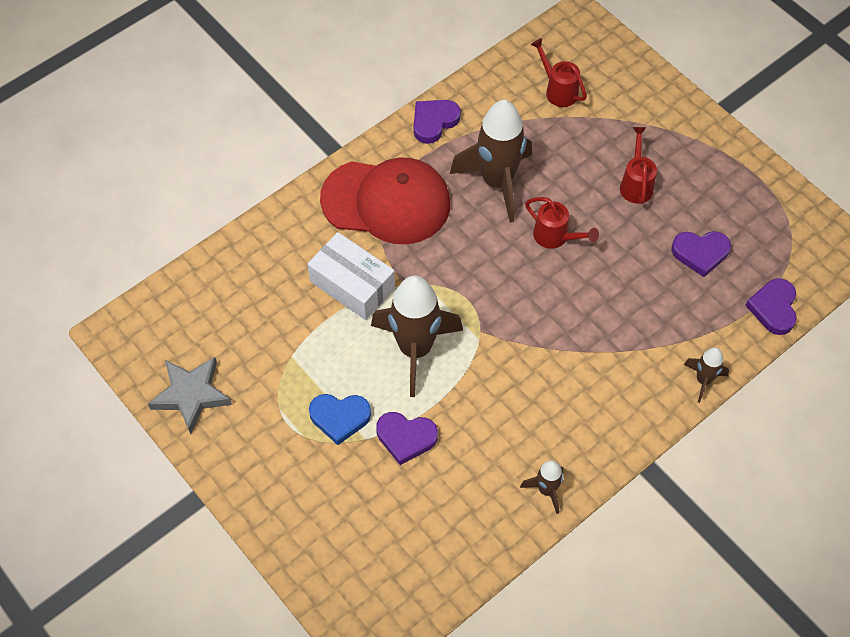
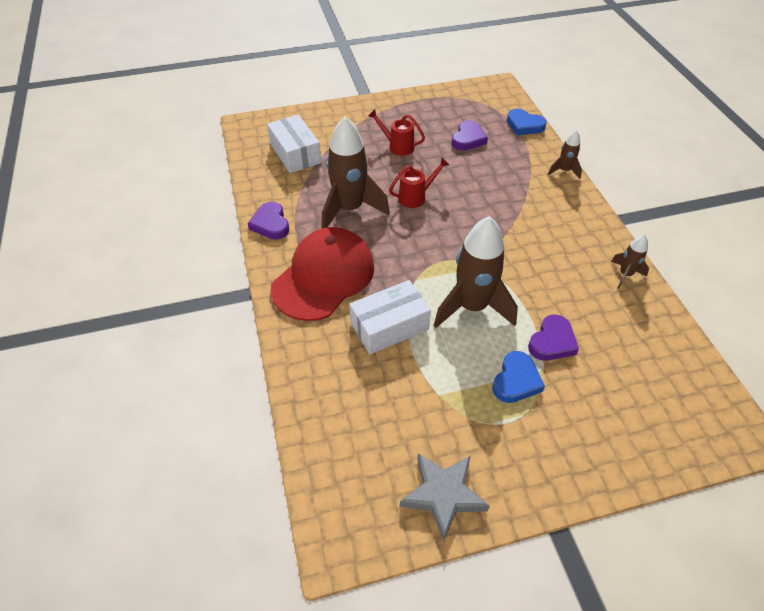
camera: 65 degrees left, 10 degrees down
red watering can [530,38,587,107] -> white box [267,115,321,173]
purple heart [745,278,797,335] -> blue heart [507,109,547,135]

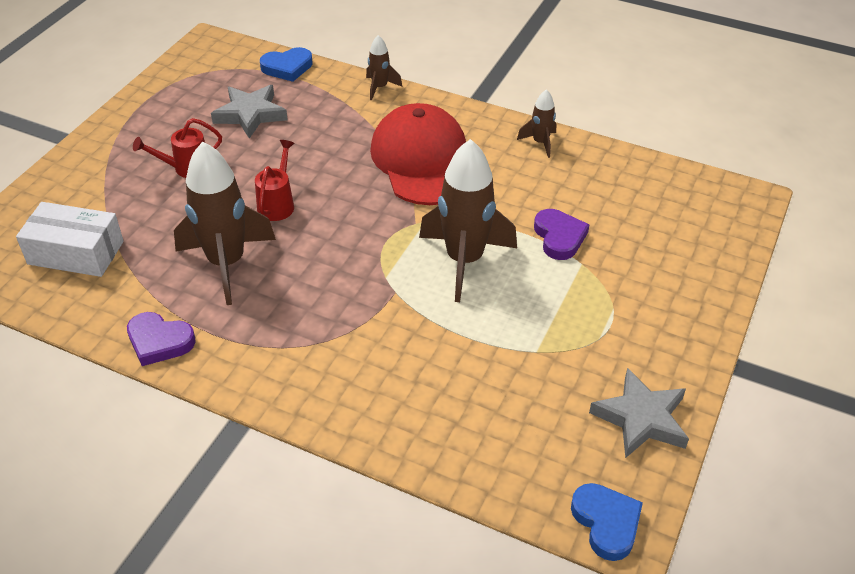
camera: 50 degrees left, 5 degrees down
red cap [270,227,374,321] -> red cap moved to [370,103,466,205]
white box [349,280,431,354] -> none
purple heart [451,120,488,151] -> grey star [211,85,288,139]
blue heart [492,351,545,403] -> blue heart moved to [571,483,643,561]

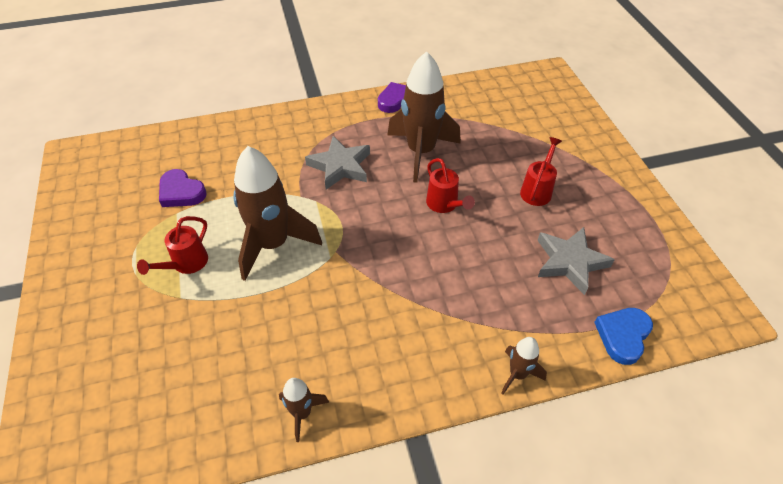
camera: 140 degrees right, 5 degrees up
white box [16,202,124,277] -> none
red cap [370,103,466,205] -> none
purple heart [534,209,590,260] -> purple heart moved to [159,169,207,207]
blue heart [571,483,643,561] -> none
grey star [589,368,689,458] -> grey star moved to [305,136,370,190]
none -> red watering can [137,216,208,275]

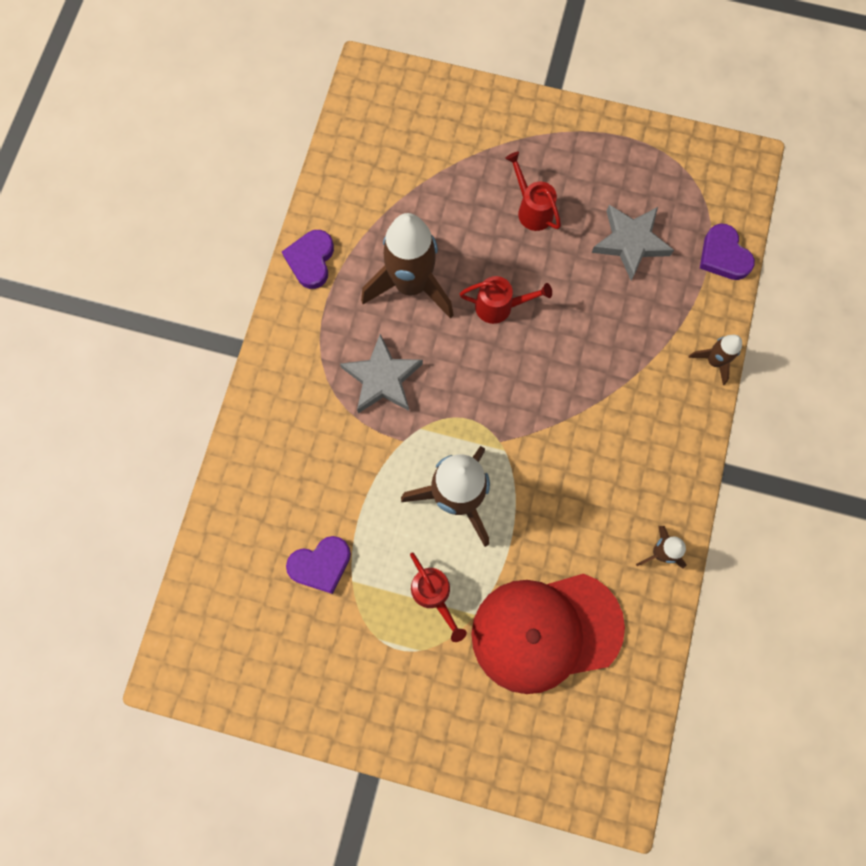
camera: 60 degrees left, 25 degrees up
blue heart [594,308,653,365] -> purple heart [700,223,755,280]
none -> red cap [471,574,625,694]

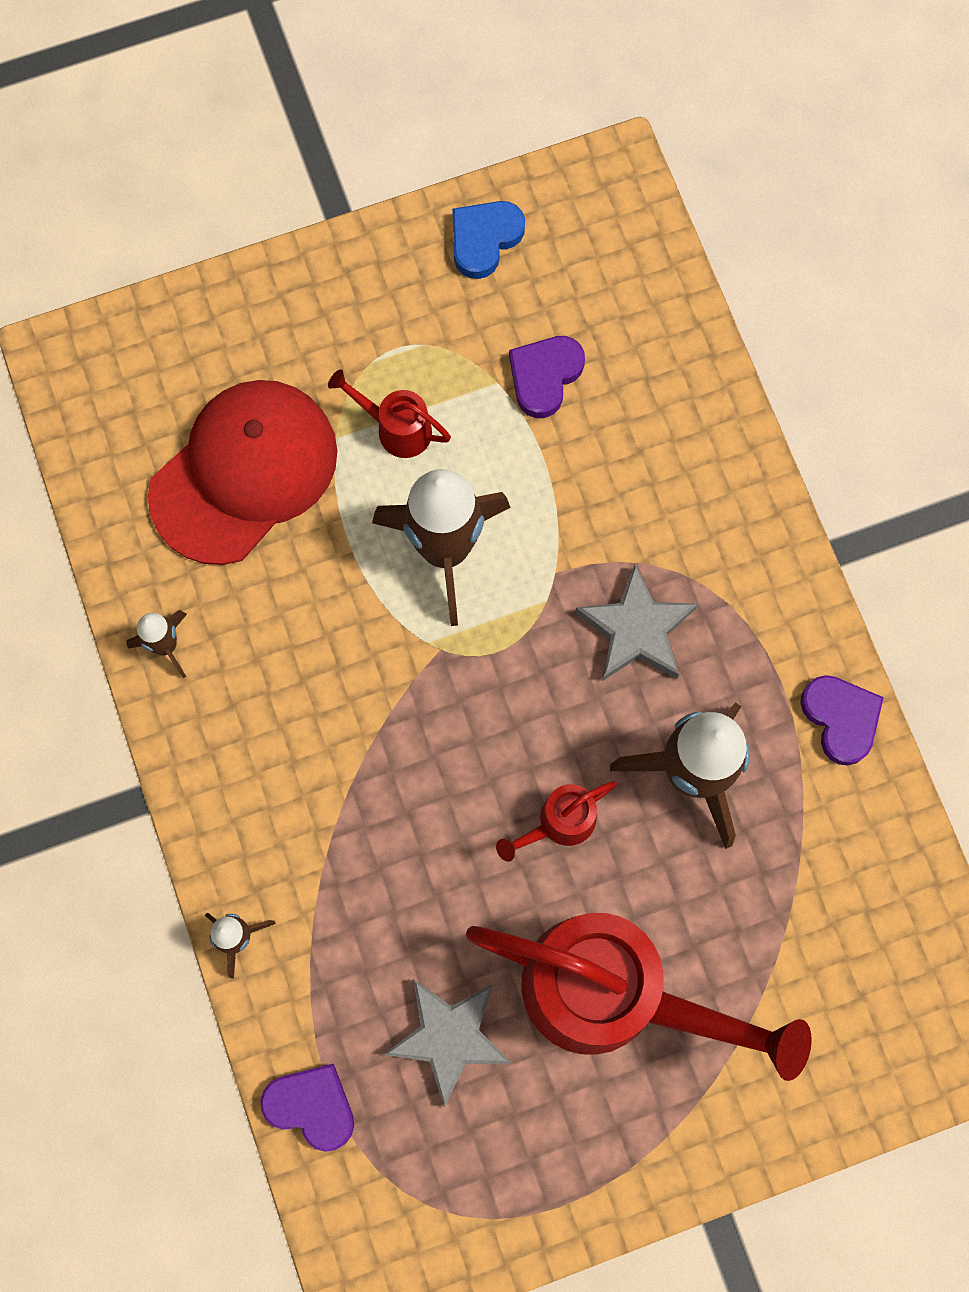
camera: 145 degrees right, 0 degrees up
red watering can [505,151,561,231] -> red watering can [466,913,812,1081], size x2.37
none -> blue heart [452,201,525,279]

